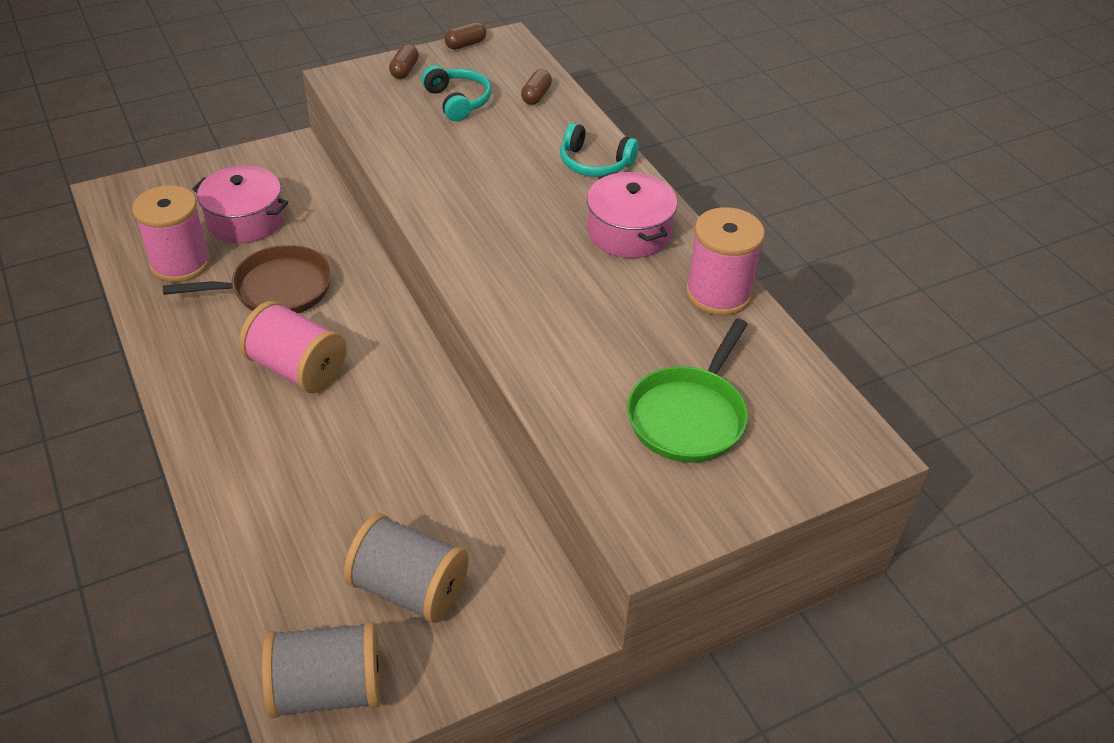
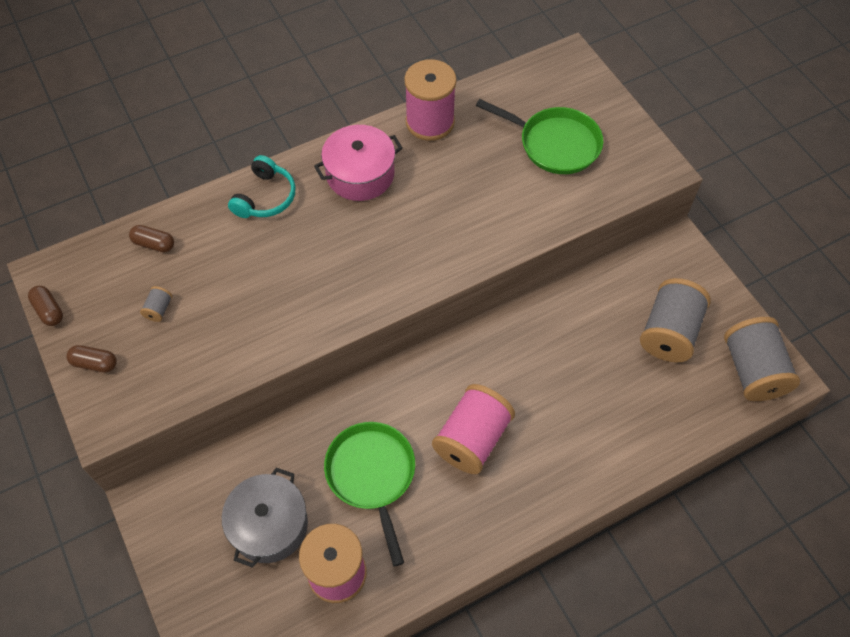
camera: 90 degrees left, 15 degrees up
brown pan [163,245,332,314] -> green pan [324,422,415,566]
pink pot [192,166,288,243] -> grey pot [222,467,308,568]
turquoise headphones [421,65,491,122] -> grey spool [140,286,172,322]

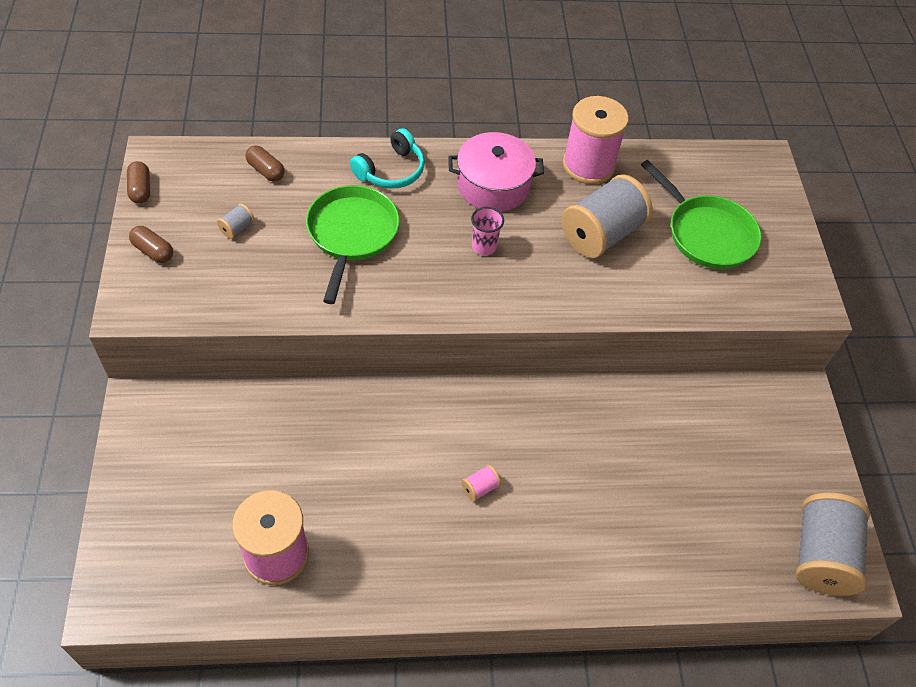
camera: 20 degrees right, 5 degrees down
grey pot [222,467,308,568] -> none
green pan [324,422,415,566] -> green pan moved to [306,185,400,304]
pink spool [432,384,515,474] -> pink spool [461,465,501,502], size x0.40
grey spool [640,278,711,362] -> grey spool moved to [561,174,653,258]
none -> pink cup [471,207,504,255]

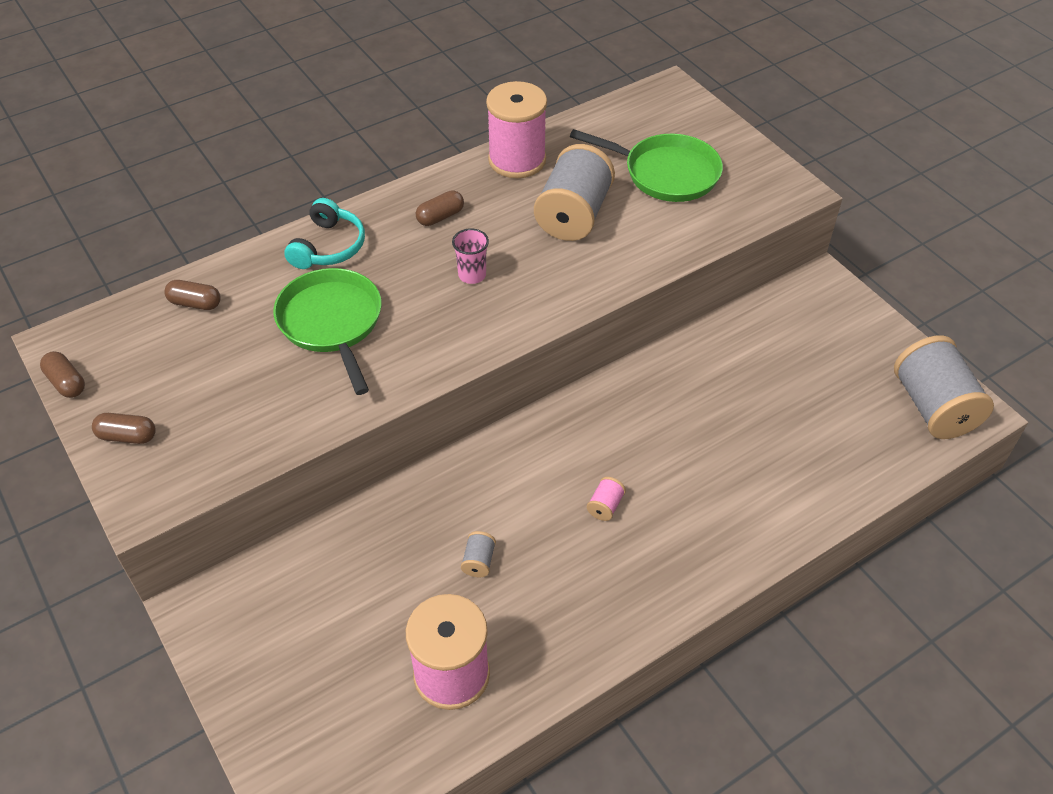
camera: 25 degrees left, 5 degrees down
grey spool [217,204,255,239] -> grey spool moved to [461,531,496,577]
pink pot [448,132,544,212] -> brown capsule [416,190,464,226]

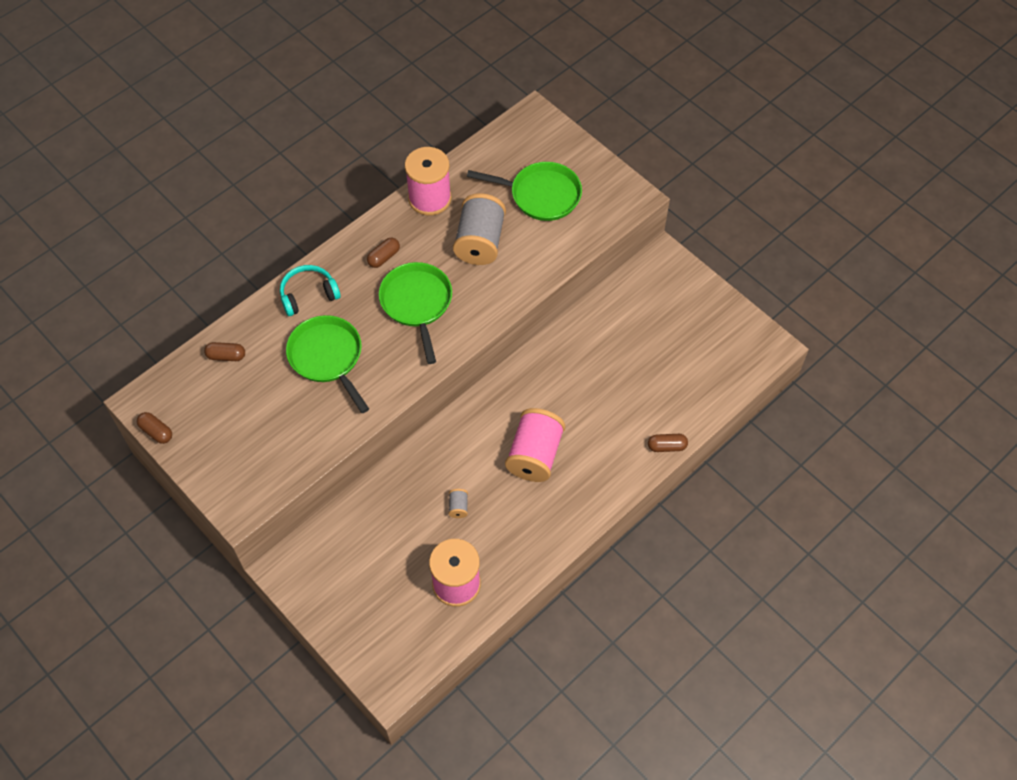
camera: 10 degrees left, 10 degrees up
brown capsule [92,413,156,444] -> brown capsule moved to [648,434,688,452]
turquoise headphones [284,198,365,269] -> turquoise headphones turned 120 degrees counterclockwise [280,265,341,316]
pink cup [452,228,489,284] -> green pan [379,262,452,364]
pink spool [587,477,626,521] -> pink spool [505,408,565,482], size x2.48
grey spool [894,336,994,439] -> none

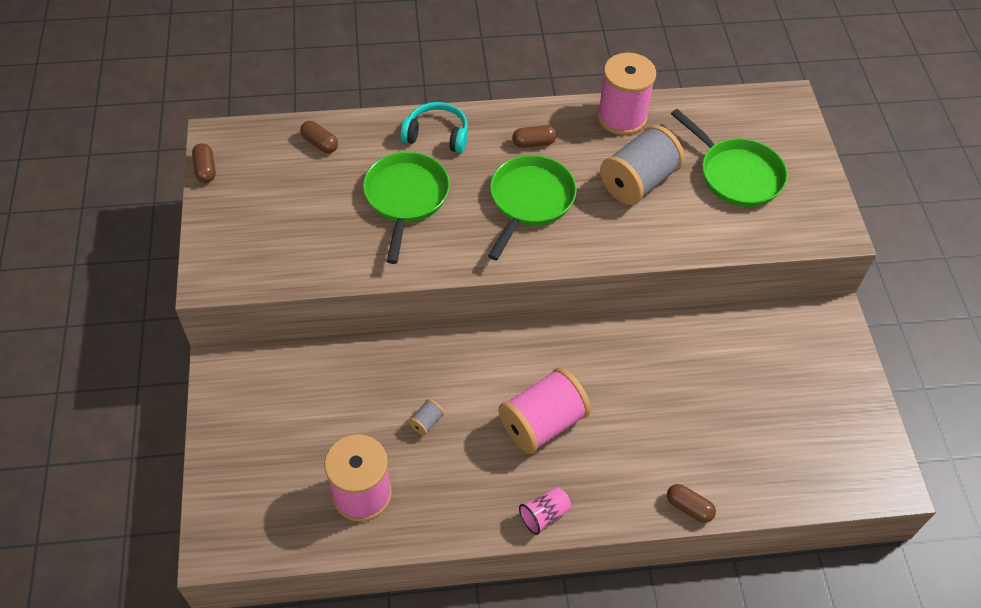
camera: 35 degrees right, 5 degrees down
none -> pink cup [519,487,571,535]

